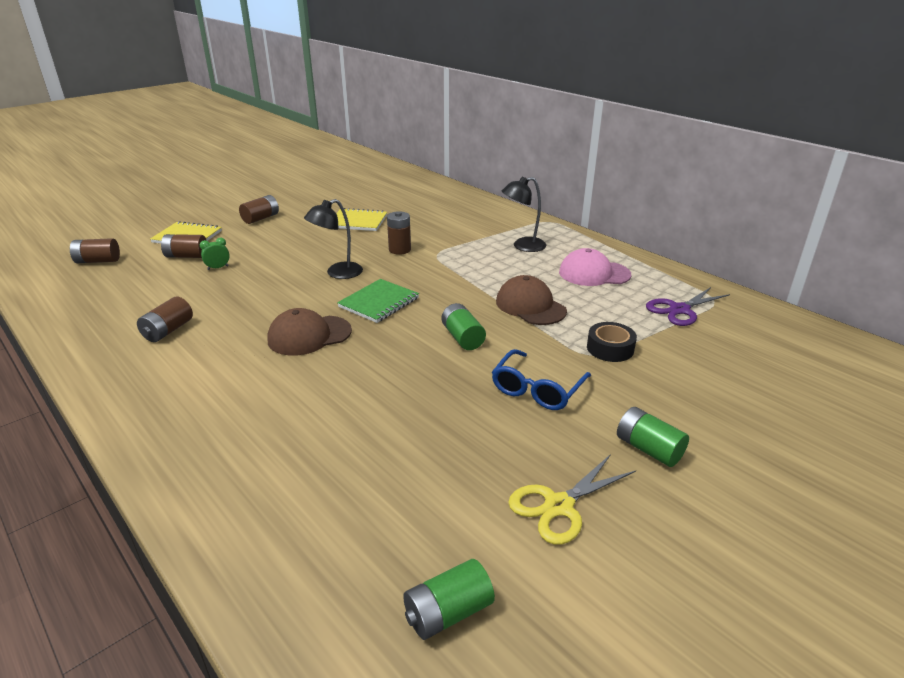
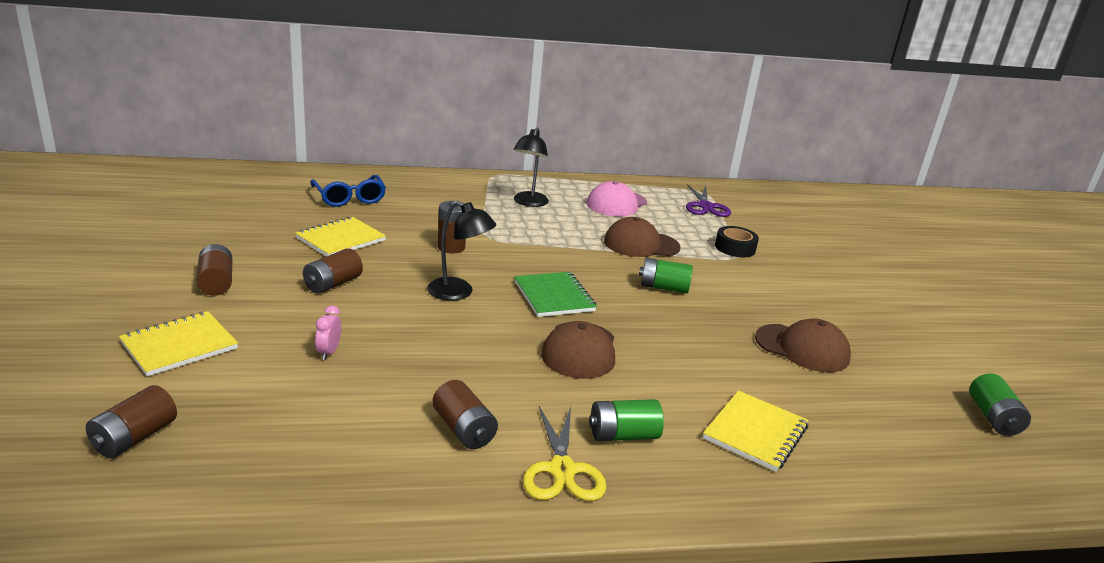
camera: 60 degrees left, 5 degrees down
brown battery [161,234,207,258] -> brown battery moved to [303,248,363,294]
green clock [200,238,230,270] -> pink clock [315,306,341,360]
black lamp [304,199,363,279] -> black lamp turned 60 degrees counterclockwise [427,201,496,300]
blue glasses [492,349,591,410] -> blue glasses moved to [311,175,386,207]
yellow scissors [508,454,636,545] -> yellow scissors moved to [523,406,607,501]
green battery [617,407,689,467] -> green battery moved to [589,399,664,441]
none -> yellow notebook [703,391,809,472]
none -> brown cap [755,319,851,372]

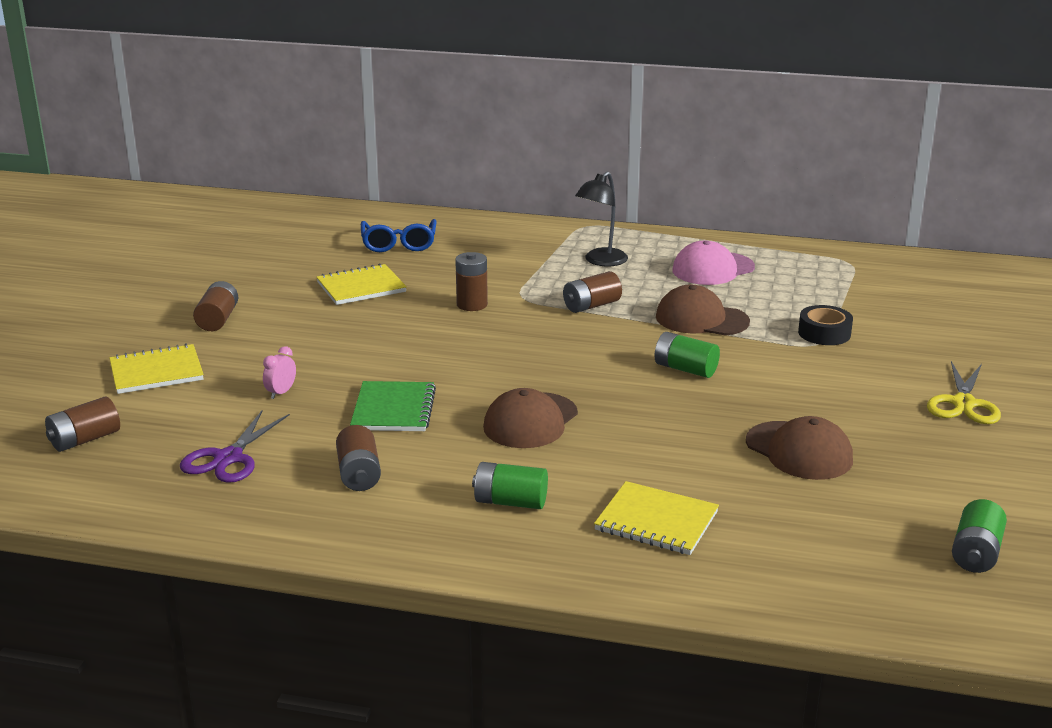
camera: 25 degrees right, 0 degrees up
brown battery [303,248,363,294] -> brown battery moved to [563,271,622,313]
black lamp [427,201,496,300] -> none
green notebook [514,272,597,317] -> green notebook moved to [350,381,436,431]
yellow scissors [523,406,607,501] -> yellow scissors moved to [927,361,1001,424]
purple scissors [686,184,731,217] -> purple scissors moved to [180,411,290,483]
yellow notebook [703,391,809,472] -> yellow notebook turned 60 degrees clockwise [594,481,719,555]

